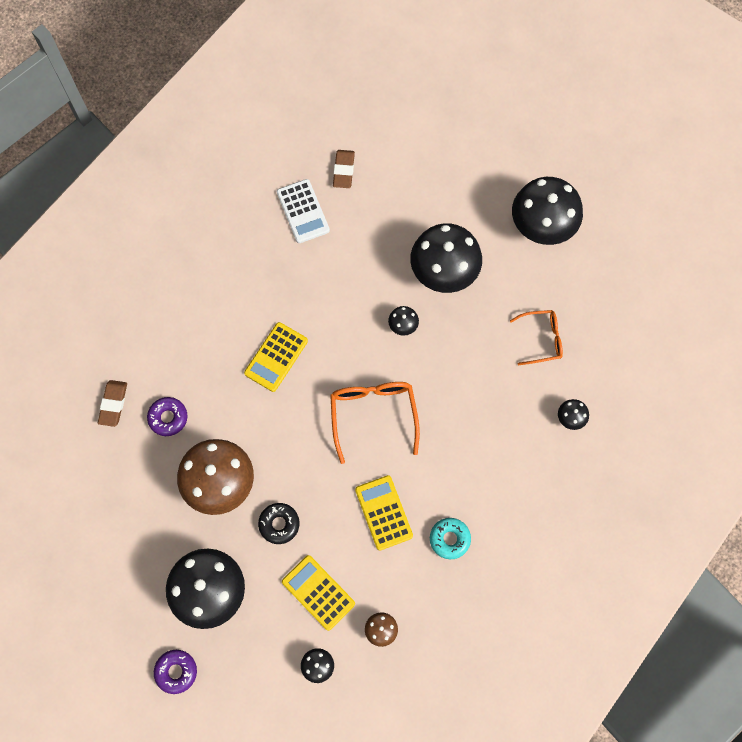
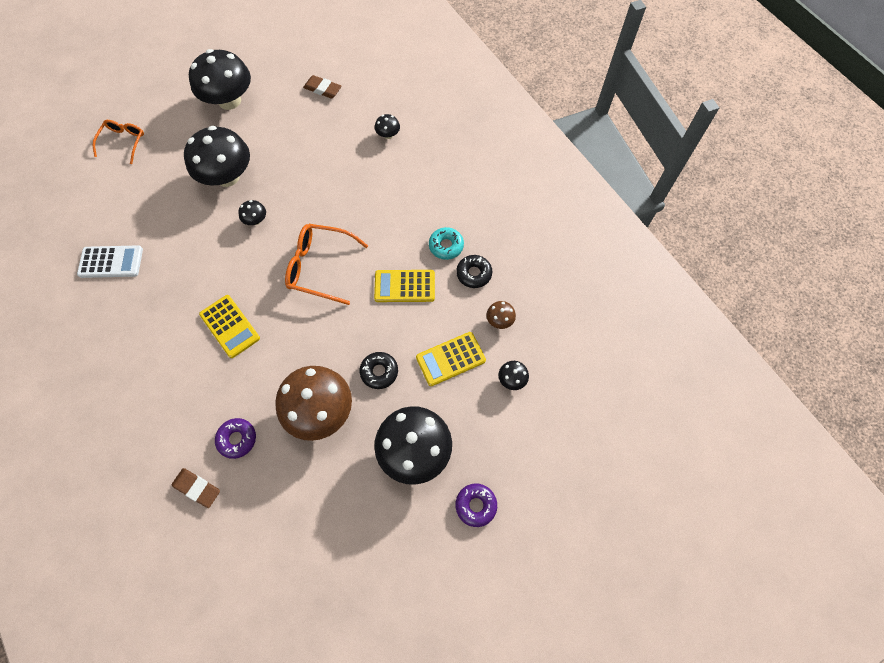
camera: 70 degrees left, 5 degrees down
brown eraser [333,150,355,188] -> brown eraser moved to [303,75,342,99]
orange glasses [510,310,563,365] -> orange glasses moved to [93,120,144,164]
none -> black donut [456,255,492,288]

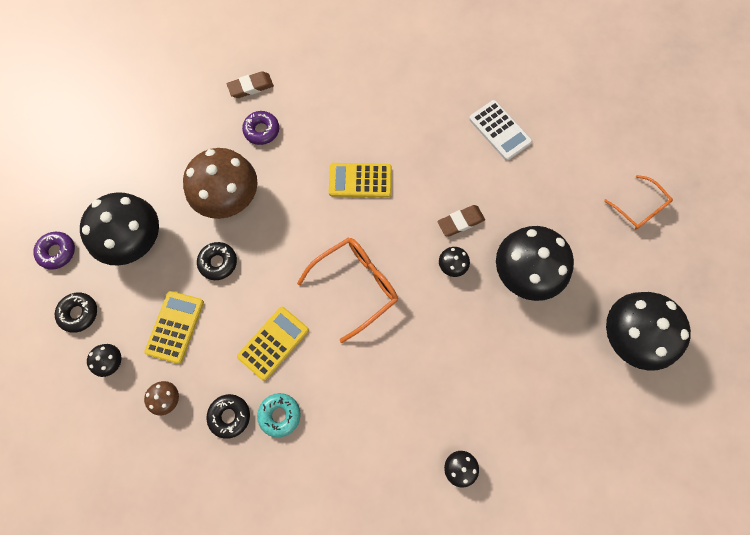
camera: 130 degrees right, 5 degrees up
white calculator [77,245,143,278] -> white calculator turned 75 degrees counterclockwise [469,100,532,161]
brown eraser [303,75,342,99] -> brown eraser moved to [437,205,485,236]
none -> black donut [55,292,97,333]

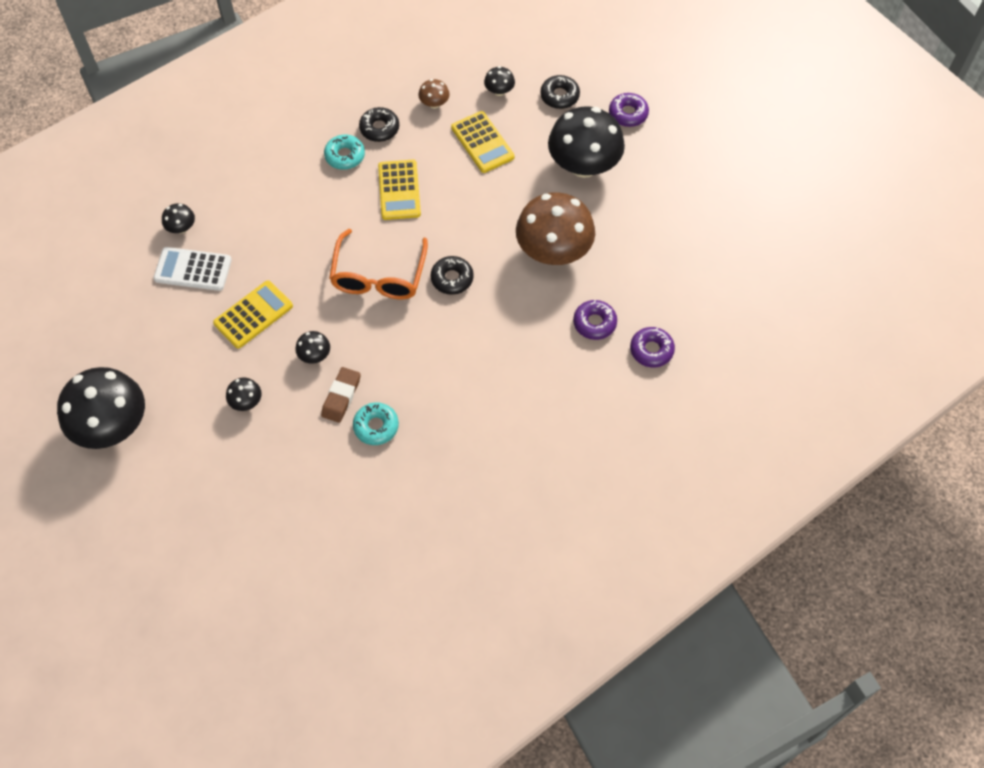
camera: 135 degrees right, 10 degrees down
black donut [197,242,237,280] -> black donut moved to [430,256,474,295]
brown eraser [227,71,274,98] -> purple donut [630,327,675,367]
yellow calculator [329,163,392,198] -> yellow calculator moved to [213,280,293,348]
white calculator [469,100,532,161] -> white calculator moved to [153,247,232,291]
black mushroom [496,226,574,301] -> black mushroom [226,377,262,411], size x0.42
orange glasses [604,175,673,230] -> none
none -> turquoise donut [353,402,399,445]

